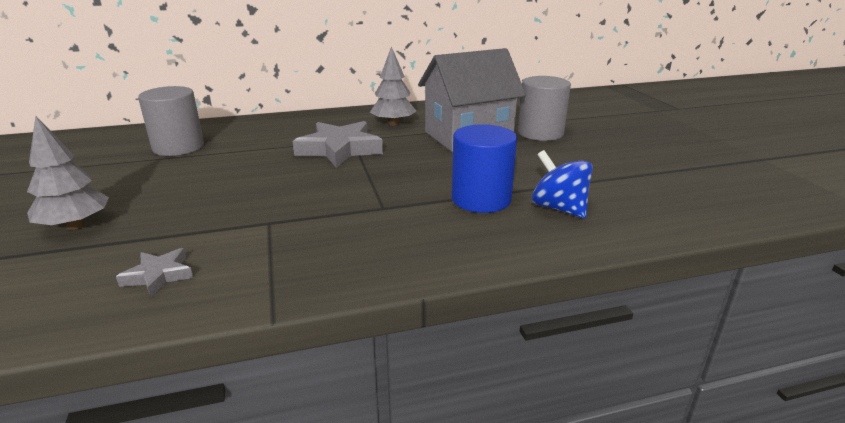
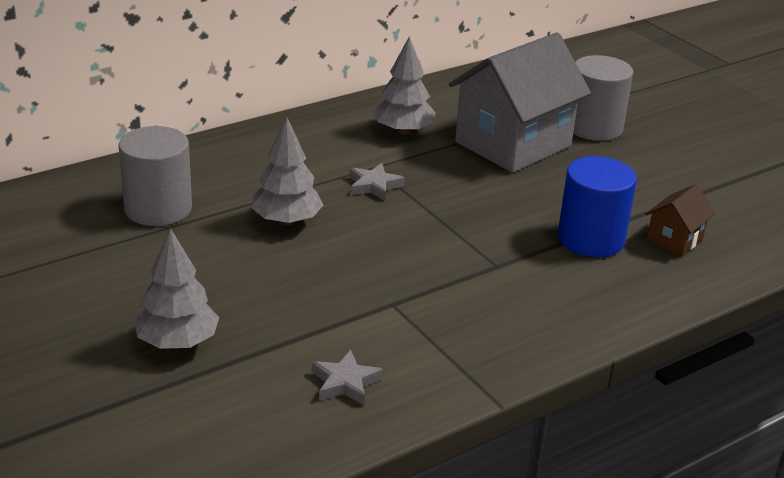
camera: 20 degrees left, 5 degrees up
grey star [293,121,383,168] -> grey star [350,163,405,201], size x0.51
blue spinning top [532,150,593,218] -> brown house [646,184,715,257]
none -> grey tree [251,117,323,225]

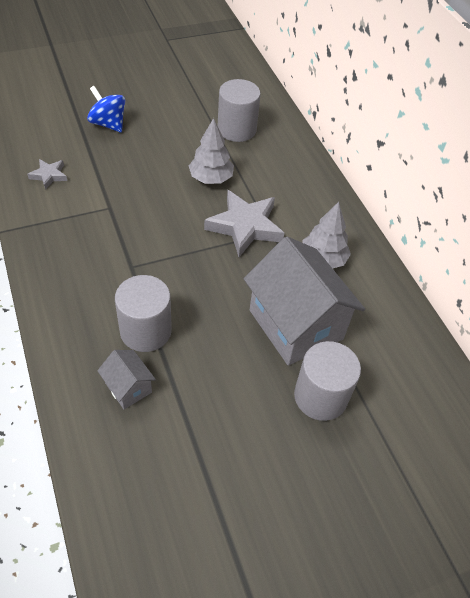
camera: 100 degrees right, 20 degrees up
grey tree [134,228,219,349] -> blue spinning top [87,86,125,132]
grey star [350,163,405,201] -> grey star [204,190,284,257], size x1.98
blue cylinder [558,156,637,257] -> grey cylinder [115,275,172,352]
brown house [646,184,715,257] -> grey house [97,350,156,409]

